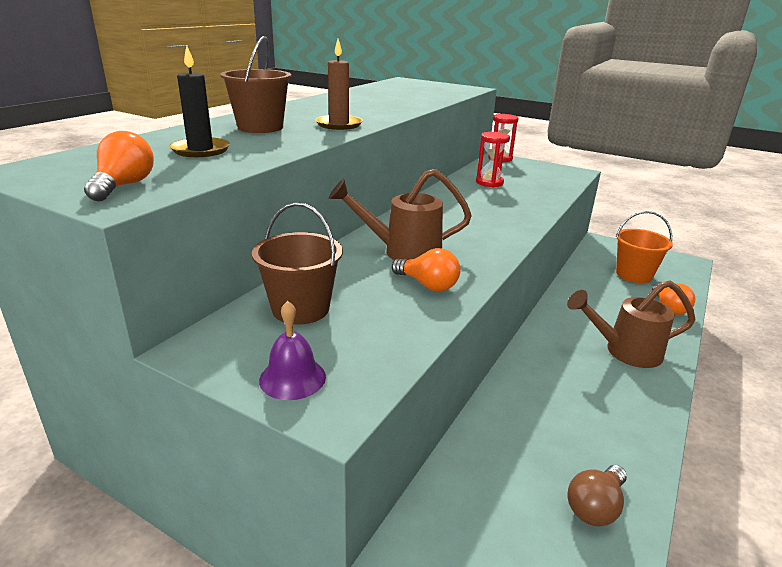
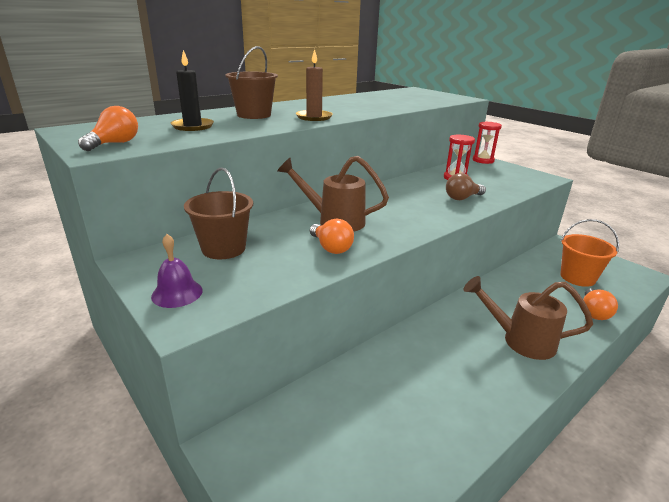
camera: 20 degrees right, 0 degrees up
brown light bulb [567,465,627,526] -> brown light bulb moved to [446,173,486,200]

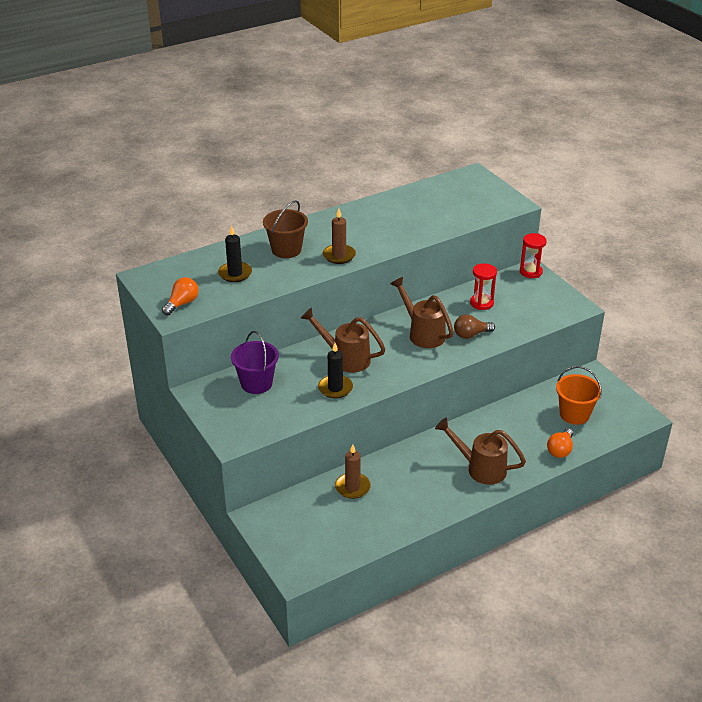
camera: 10 degrees right, 10 degrees up
purple bell [151,234,203,308] -> none
brown bucket [184,167,253,259] -> purple bucket [231,331,279,394]
orange light bulb [310,219,354,254] -> black candle [318,343,353,398]
none -> brown candle [335,444,371,499]
none -> brown watering can [390,277,454,348]

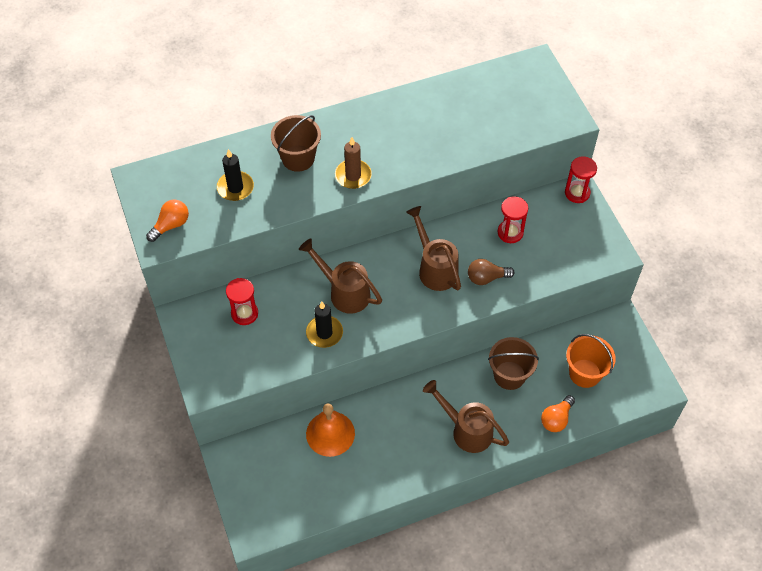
camera: 10 degrees right, 20 degrees up
purple bucket [231,331,279,394] -> red hourglass [226,278,258,325]
brown candle [335,444,371,499] -> orange bell [306,403,355,457]
none -> brown bucket [488,337,539,390]

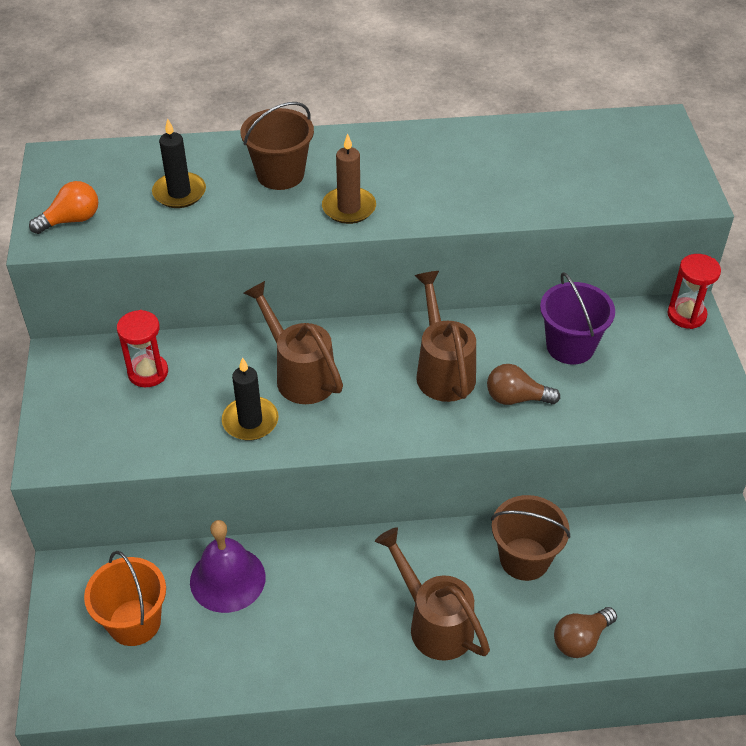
camera: 15 degrees right, 10 degrees down
orange bell [306,403,355,457] -> purple bell [190,520,266,613]
red hourglass [498,196,528,243] -> purple bucket [540,272,615,364]
orange light bulb [541,395,575,432] -> brown light bulb [554,607,617,658]
orange bucket [566,334,616,388] -> orange bucket moved to [84,551,166,646]

